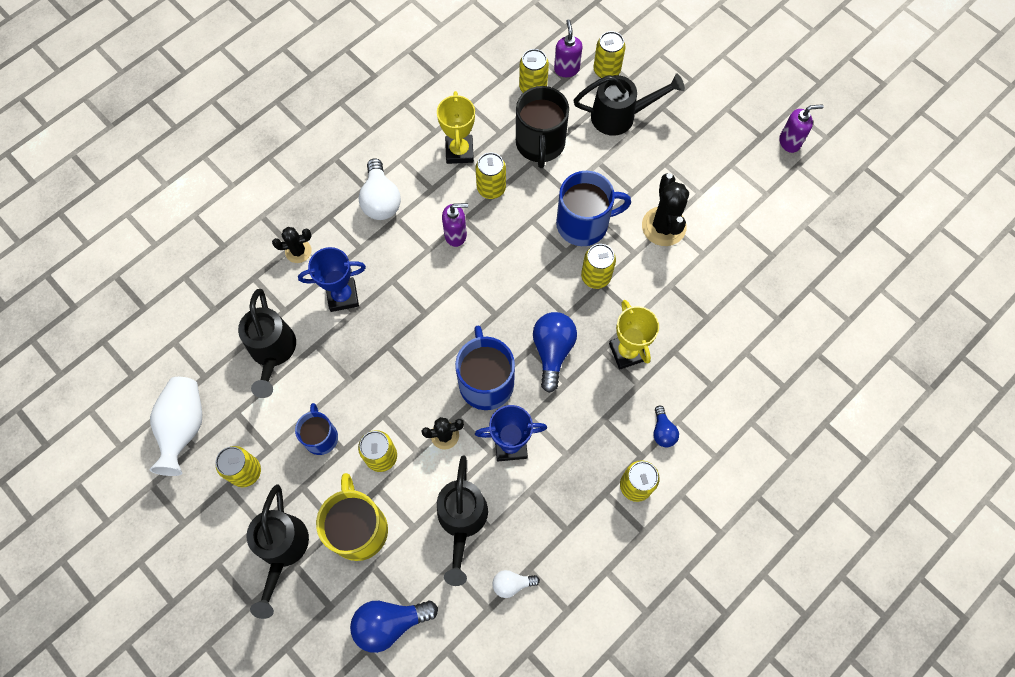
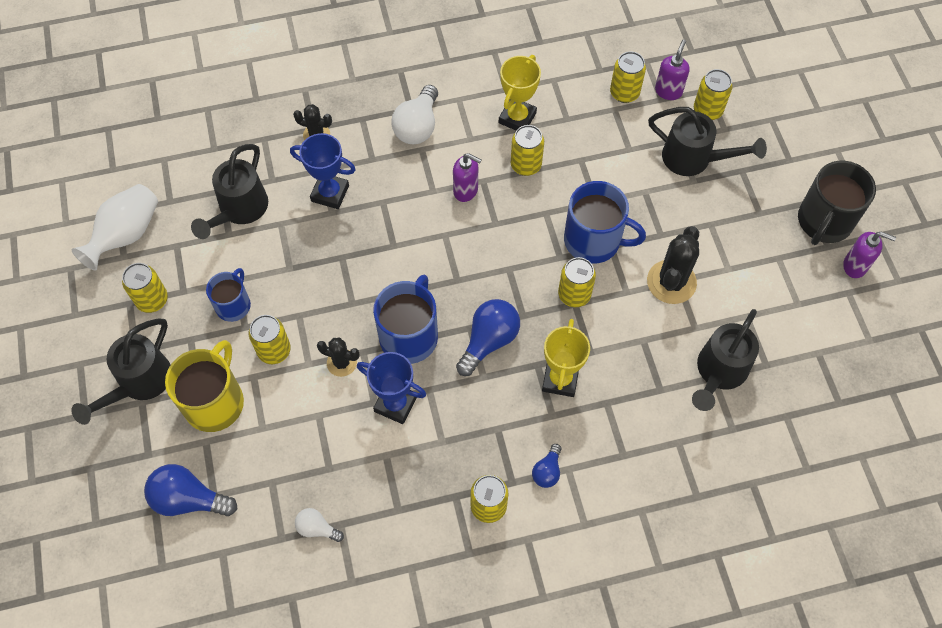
camera: 30 degrees right, 5 degrees down
black watering can [437,455,488,586] -> black watering can moved to [692,309,759,411]
black mug [516,86,569,168] -> black mug moved to [798,161,876,245]

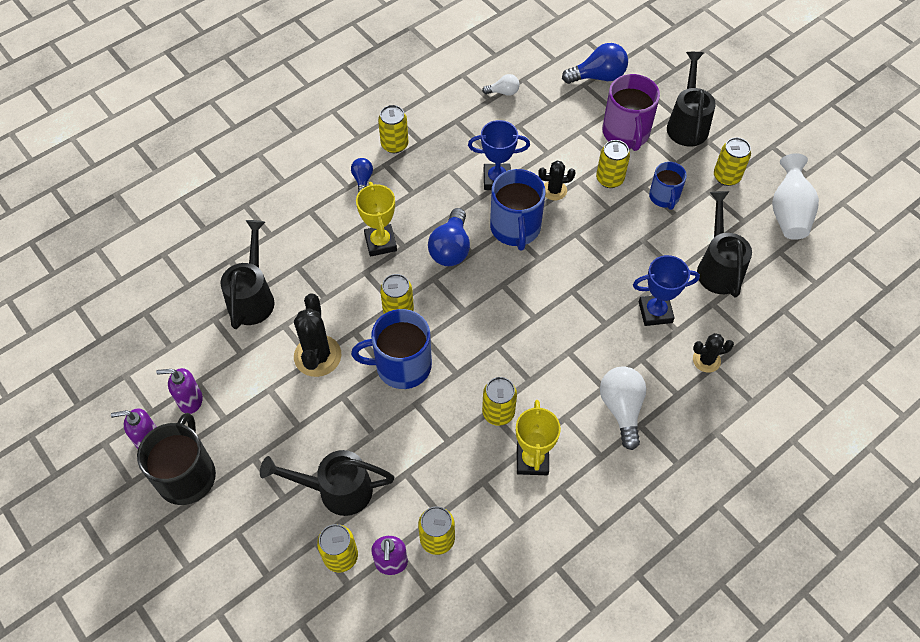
camera: 155 degrees right, 5 degrees down
yellow mug [165,340,244,432] -> purple mug [602,74,660,151]
purple soap dispenser [453,153,482,202] -> purple soap dispenser moved to [156,368,203,414]

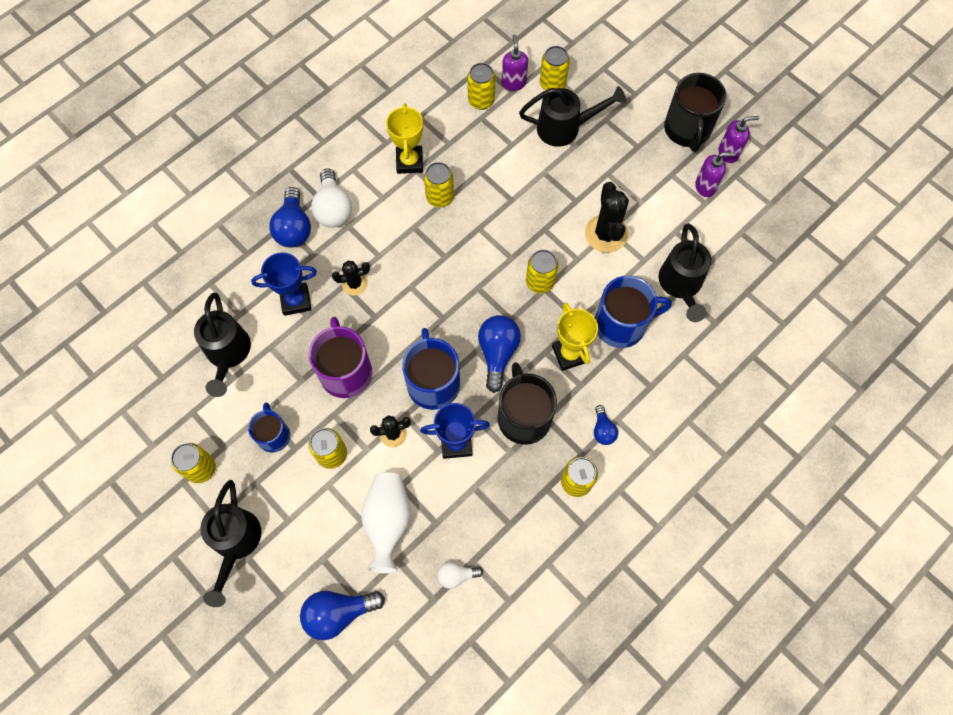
camera: 175 degrees right, 10 degrees up
blue mug [351,309,432,389] -> blue mug moved to [595,276,672,348]
purple mug [602,74,660,151] -> purple mug moved to [309,317,372,398]
black cactus [693,333,734,373] -> black cactus moved to [332,260,370,295]
white vase [772,153,819,240] -> white vase moved to [361,472,410,573]
none -> blue light bulb [269,187,311,248]
none -> black mug [498,363,557,445]

